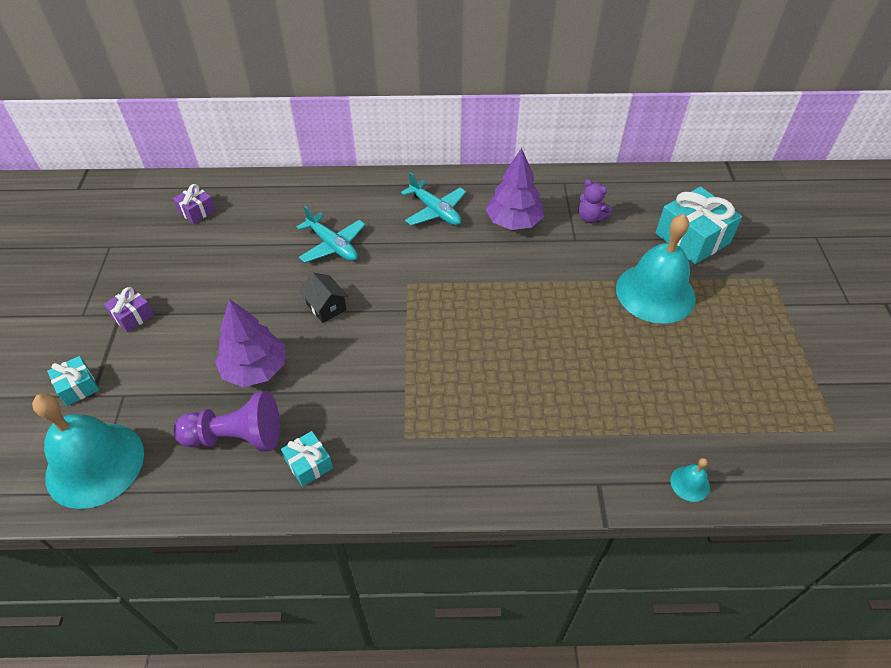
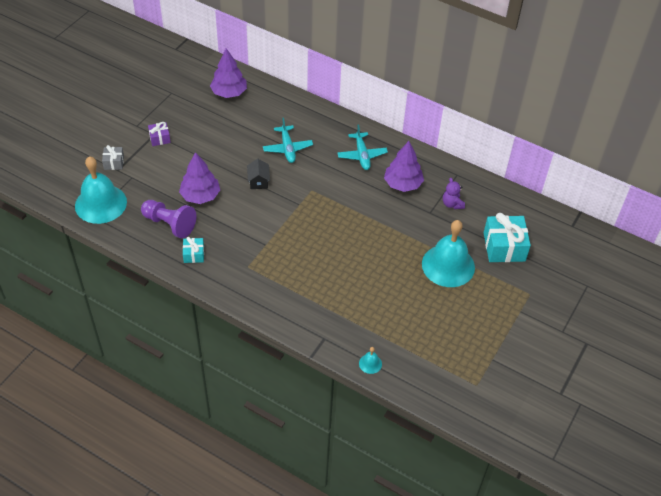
camera: 30 degrees right, 0 degrees up
turquoise gift [47,356,99,406] -> grey gift [102,145,124,170]
purple gift [173,184,216,224] -> purple tree [210,48,247,98]

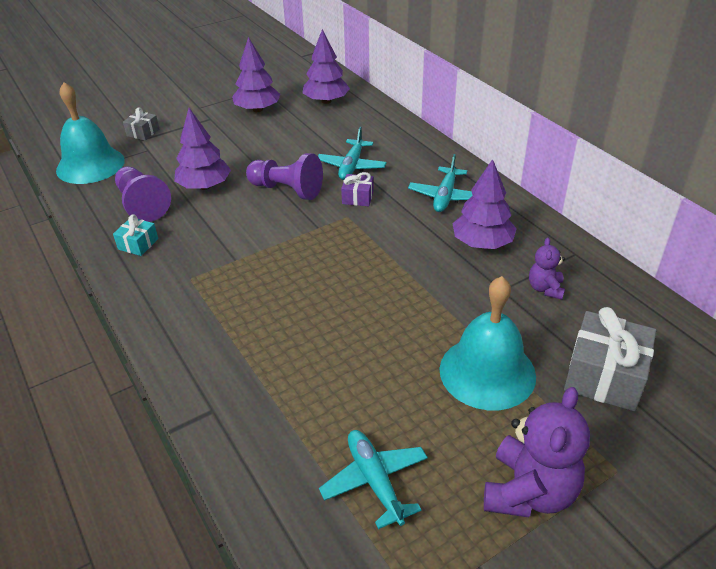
camera: 30 degrees right, 10 degrees down
purple gift [148,122,171,146] -> purple gift moved to [341,172,374,206]
black house [247,159,270,189] -> purple pawn [246,153,323,200]
turquoise bell [359,347,382,374] -> none
turquoise gift [484,213,531,262] -> grey gift [564,307,656,411]
none -> purple tree [232,37,280,112]
none -> turquoise plane [319,430,428,529]
none -> purple teddy bear [484,387,590,517]

